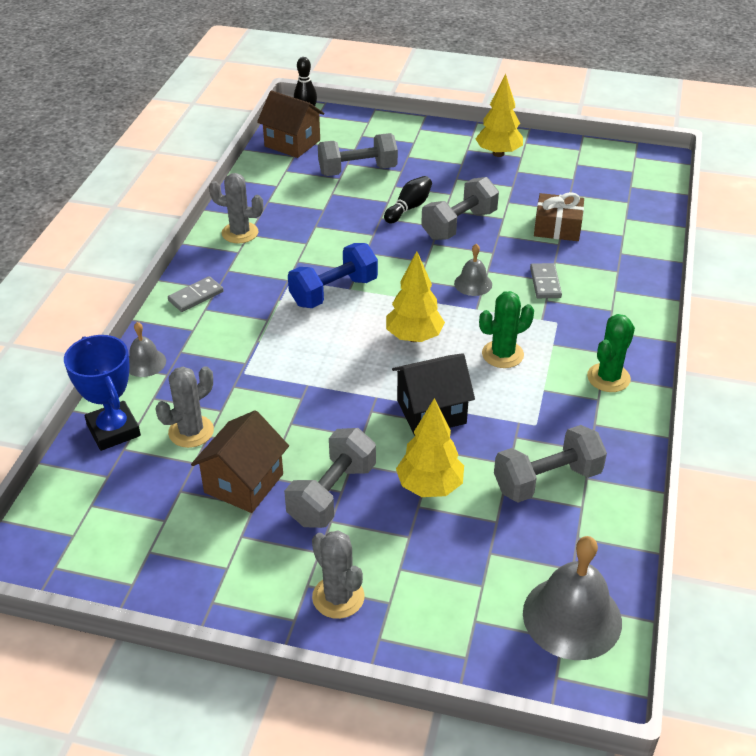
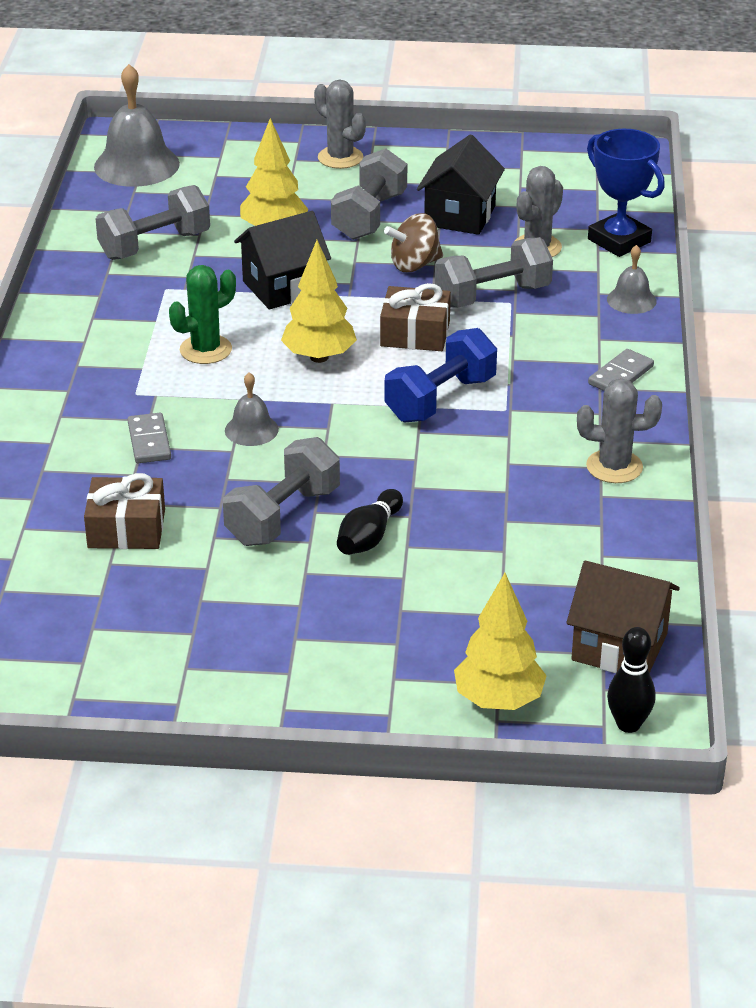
camera: 170 degrees right, 5 degrees down
brown house [191,410,289,513] -> black house [417,135,505,235]
grey dumbbell [318,133,398,176] -> grey dumbbell moved to [435,237,553,308]
yellow tree [475,74,523,157] -> yellow tree moved to [454,573,547,710]
green cactus [587,314,635,392] -> none
none -> brown gift [380,283,451,351]
none -> brown spinning top [384,213,443,272]

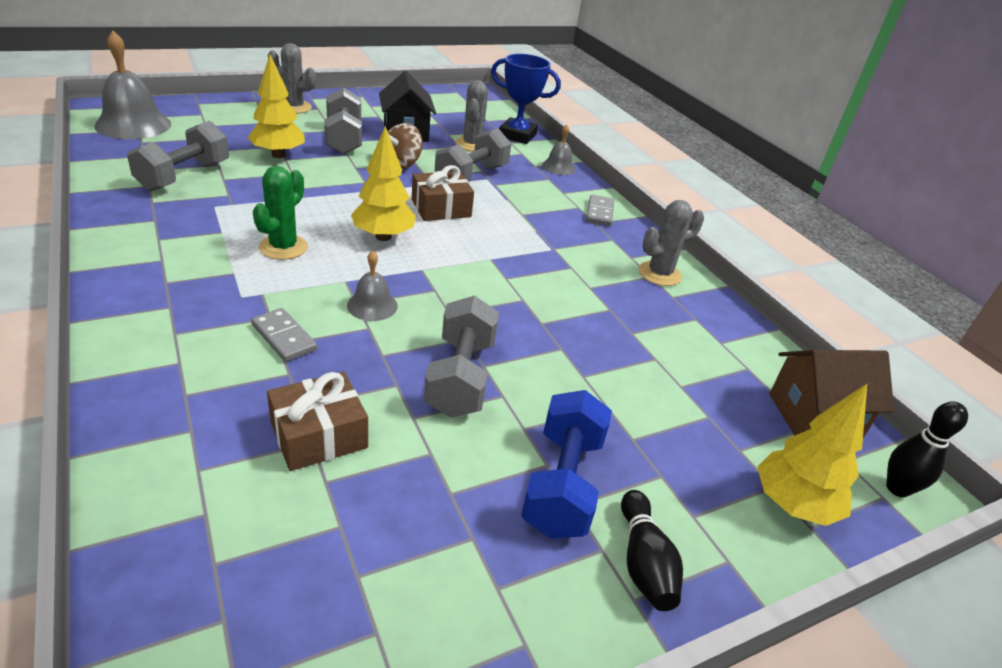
camera: 35 degrees left, 0 degrees up
black house [234,211,331,310] -> none
black bowling pin [337,489,403,555] -> black bowling pin moved to [621,490,683,611]
blue dumbbell [385,328,497,423] -> blue dumbbell moved to [521,390,612,539]

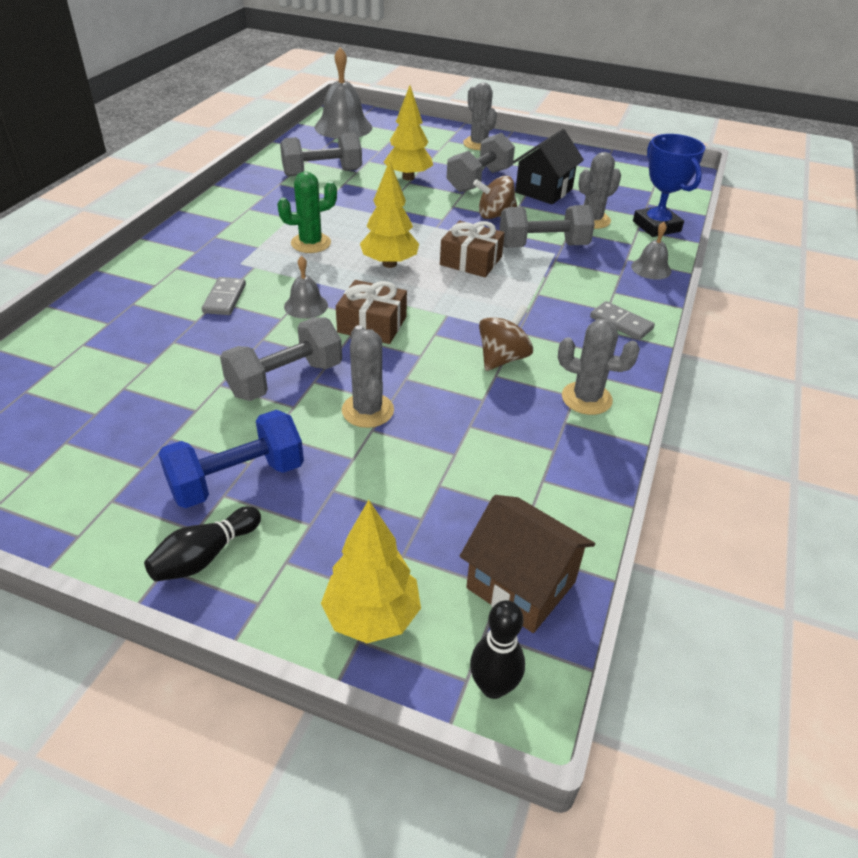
camera: 50 degrees right, 5 degrees up
brown gift [267,372,368,471] -> brown gift moved to [336,280,407,344]
grey domino [586,195,614,226] -> grey domino turned 75 degrees clockwise [590,301,655,340]
none -> grey cactus [342,325,394,428]
none -> brown spinning top [479,305,533,371]

